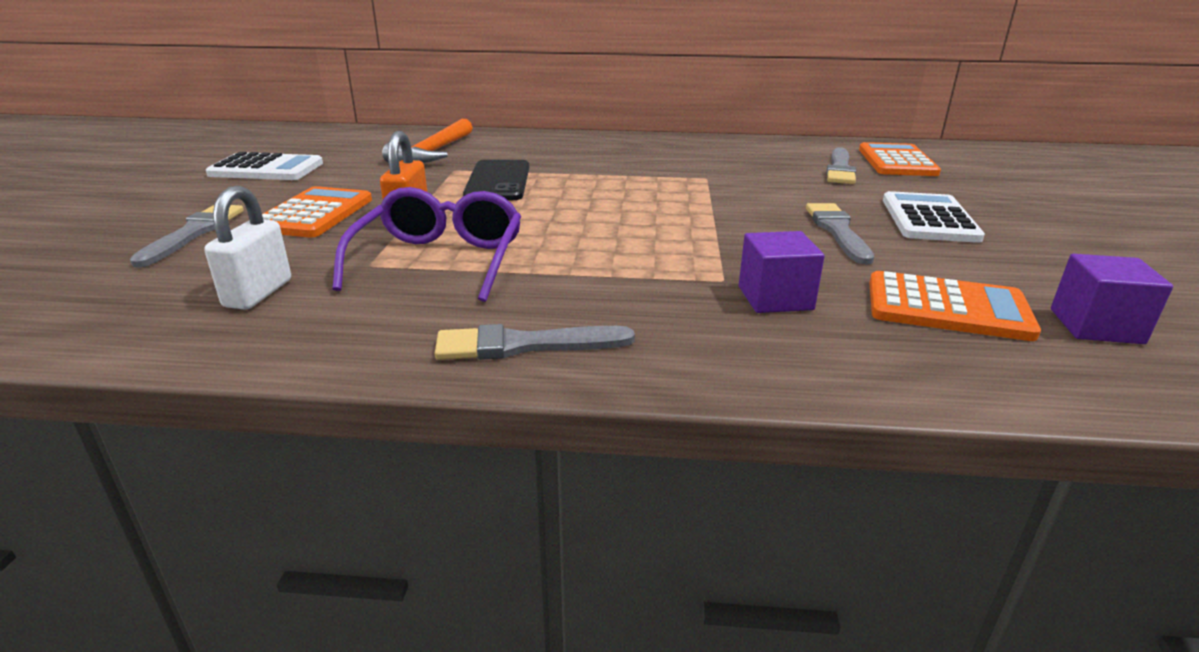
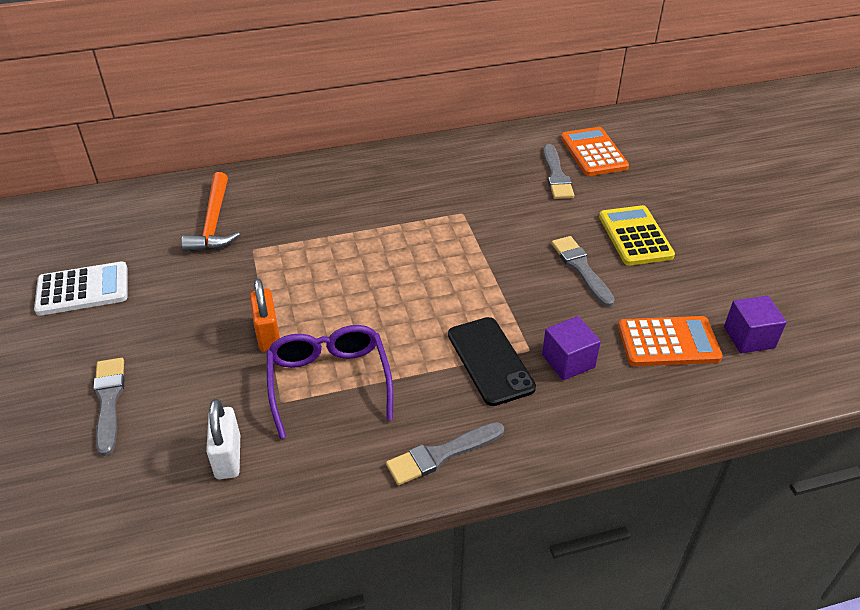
camera: 20 degrees left, 15 degrees up
orange calculator [262,186,372,238] -> none
black phone [463,160,529,200] -> black phone moved to [448,317,536,406]
white calculator [883,191,985,243] -> yellow calculator [599,205,675,266]

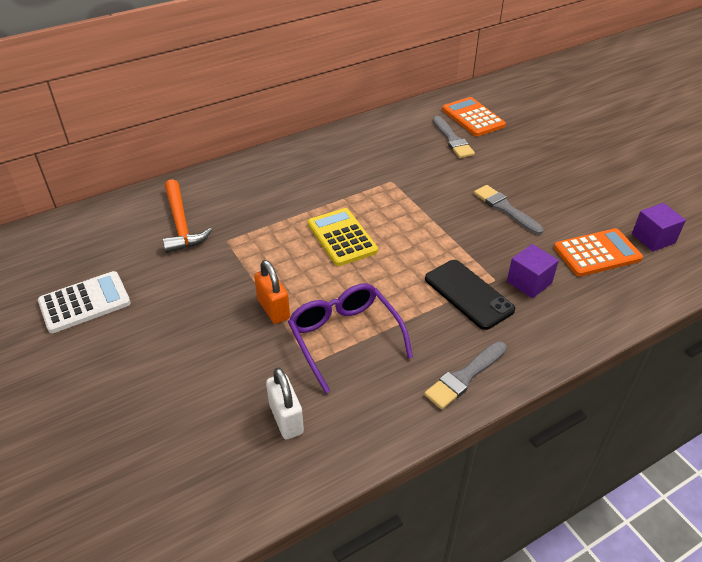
camera: 15 degrees left, 0 degrees up
grey brush [93,358,125,456] -> none
yellow calculator [599,205,675,266] -> yellow calculator moved to [308,208,378,266]

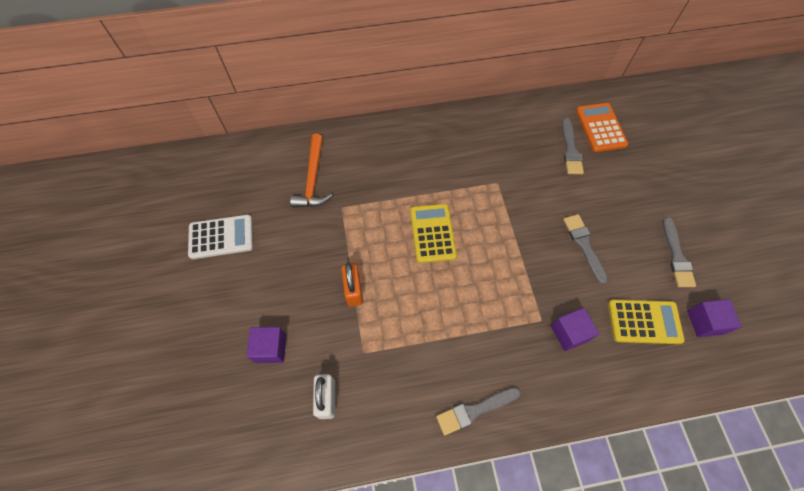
camera: 20 degrees right, 20 degrees up
purple glasses [288,284,413,394] -> none
black phone [425,260,515,330] -> none
orange calculator [554,228,643,277] -> yellow calculator [608,299,685,344]
none -> purple cube [247,327,286,363]
none -> grey brush [663,217,696,287]

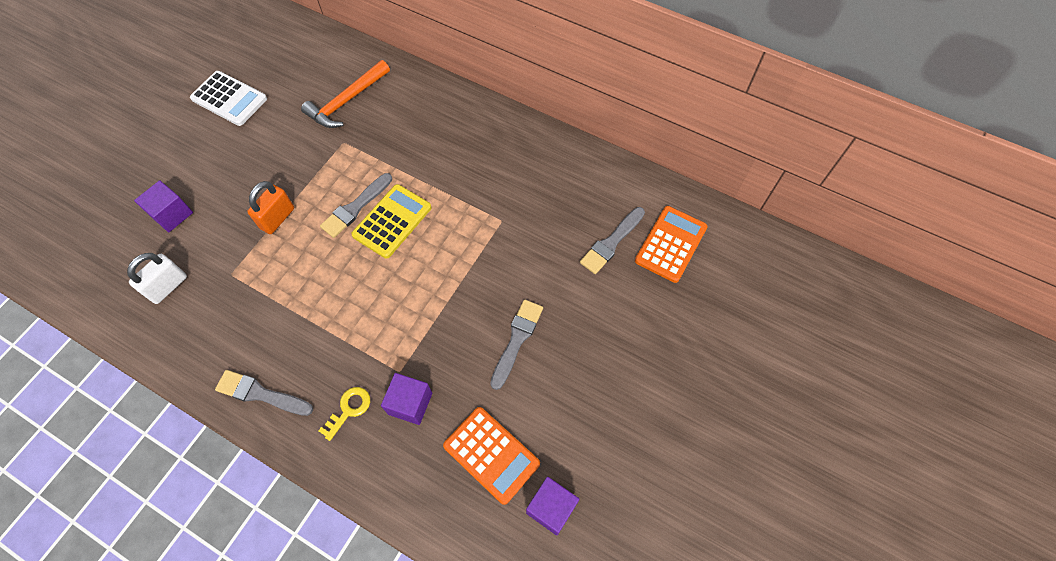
camera: 40 degrees right, 0 degrees up
yellow calculator [608,299,685,344] -> orange calculator [443,407,540,505]
grey brush [663,217,696,287] -> grey brush moved to [320,173,392,238]
none -> yellow key [318,387,370,441]

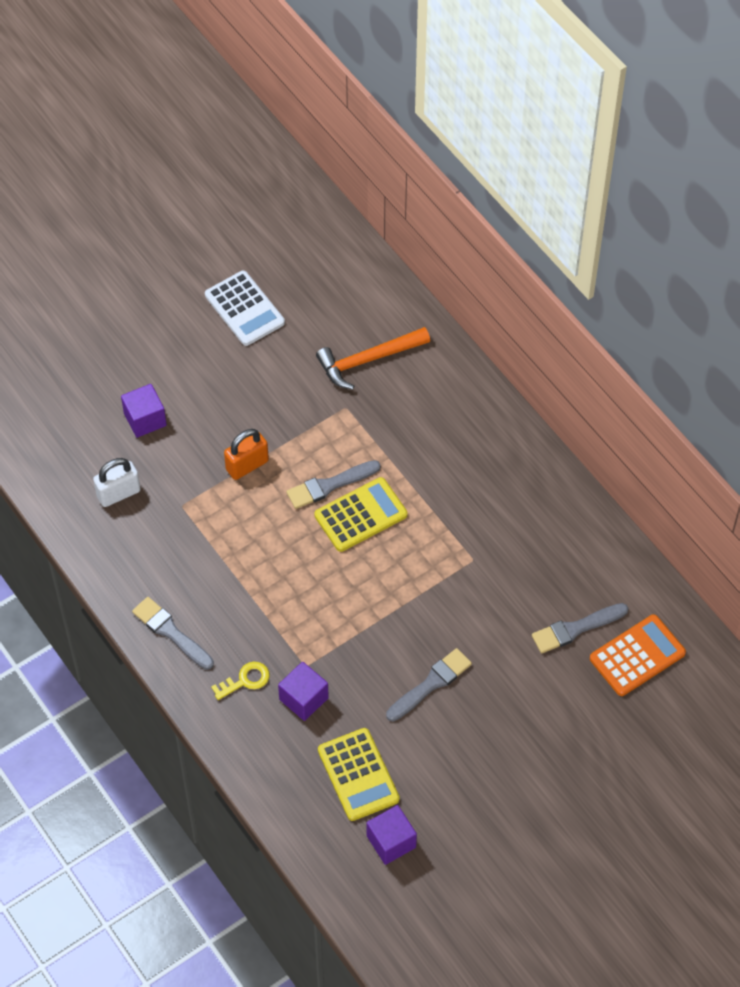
camera: 25 degrees right, 5 degrees down
orange calculator [443,407,540,505] -> yellow calculator [318,728,400,821]

